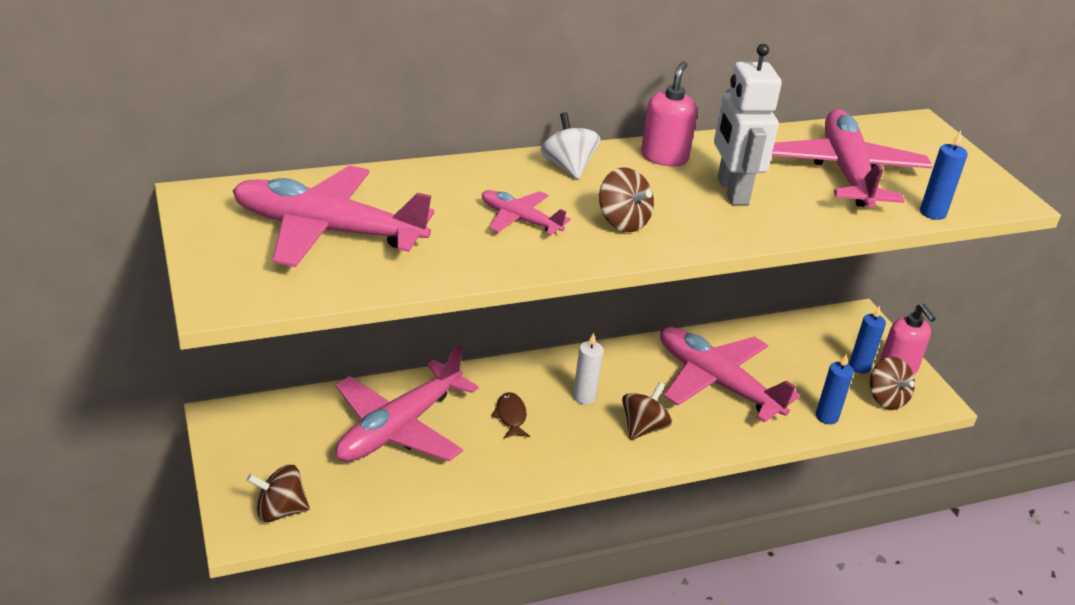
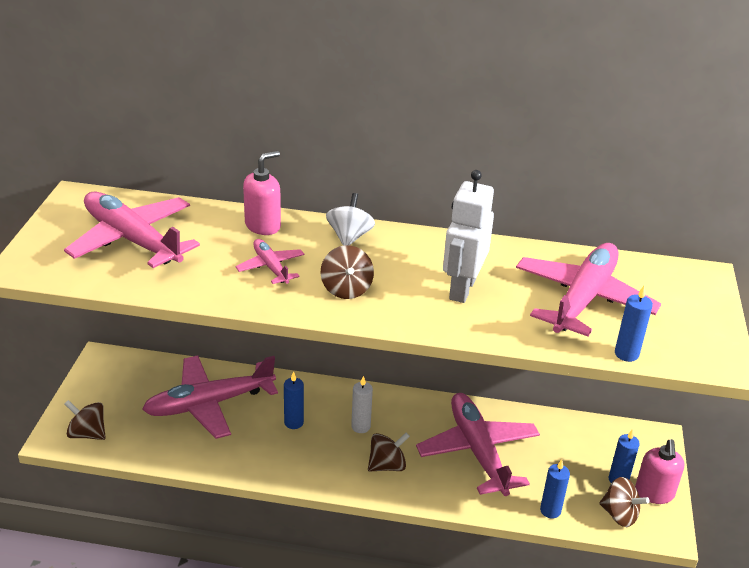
camera: 30 degrees right, 0 degrees up
brown fish [492,392,530,438] -> blue candle [284,372,304,429]
pink soap dispenser [641,61,698,166] -> pink soap dispenser moved to [243,151,281,235]
brown spinning top [870,357,915,410] -> brown spinning top turned 60 degrees counterclockwise [599,477,650,527]

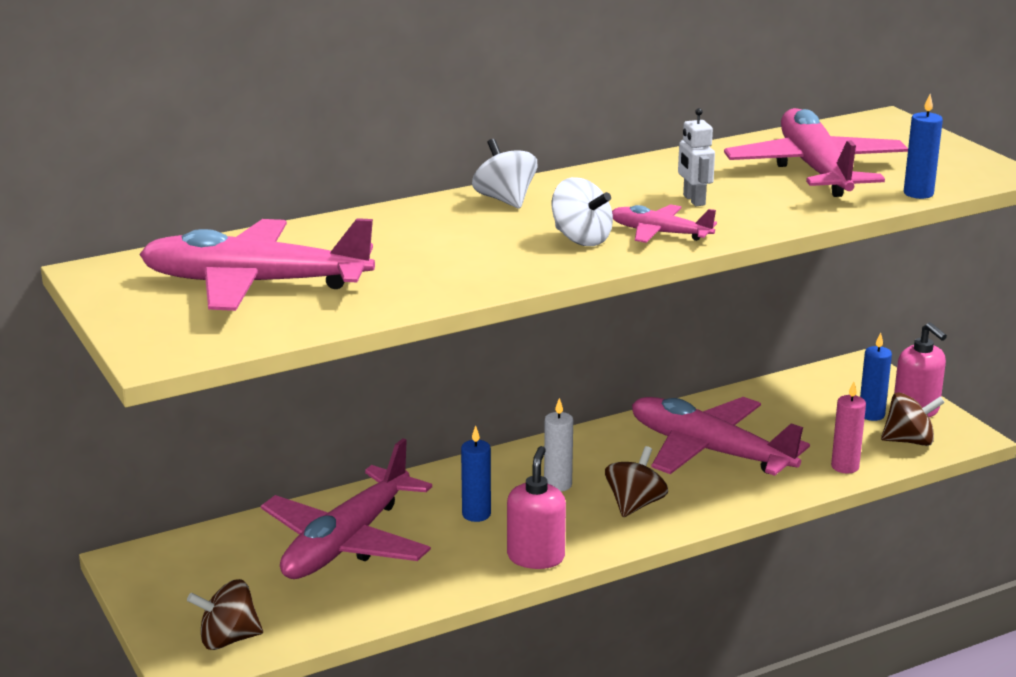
camera: 35 degrees left, 10 degrees down
pink plane [236,239,304,284] -> pink plane moved to [612,204,717,243]
pink soap dispenser [243,151,281,235] -> pink soap dispenser moved to [507,446,566,569]
brown spinning top [321,245,374,299] -> white spinning top [552,177,613,246]
white robot [443,170,494,303] -> white robot [678,108,715,206], size x0.54
blue candle [540,460,570,519] -> pink candle [831,381,866,473]

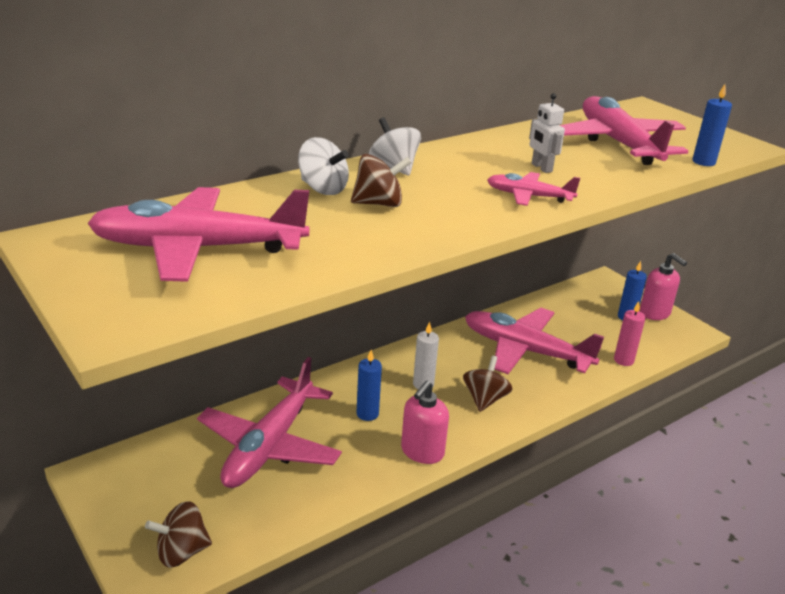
camera: 10 degrees left, 5 degrees up
pink soap dispenser [507,446,566,569] -> pink soap dispenser turned 150 degrees counterclockwise [401,381,449,464]
white spinning top [552,177,613,246] -> white spinning top moved to [298,137,349,195]
brown spinning top [881,392,945,446] -> brown spinning top moved to [351,154,412,207]

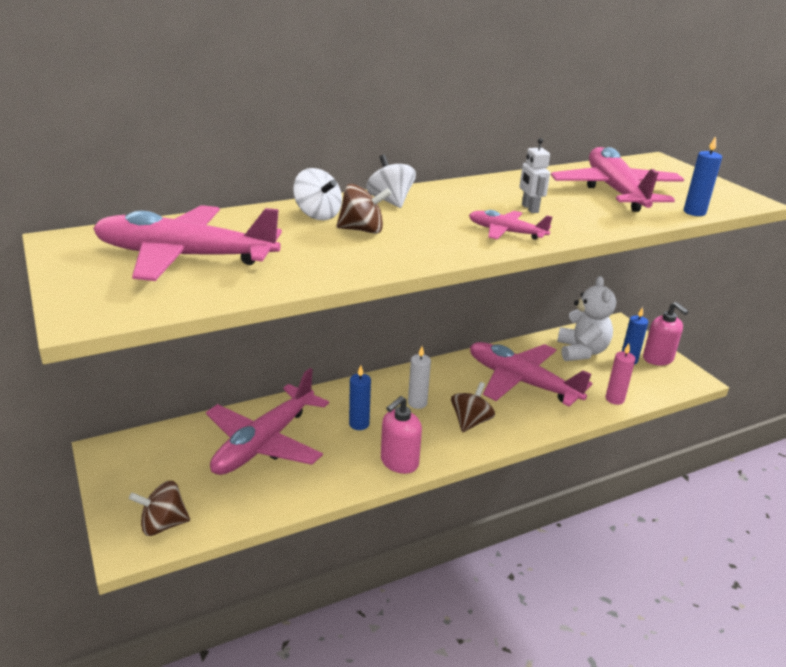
camera: 10 degrees right, 0 degrees up
none -> white teddy bear [557,276,616,361]

